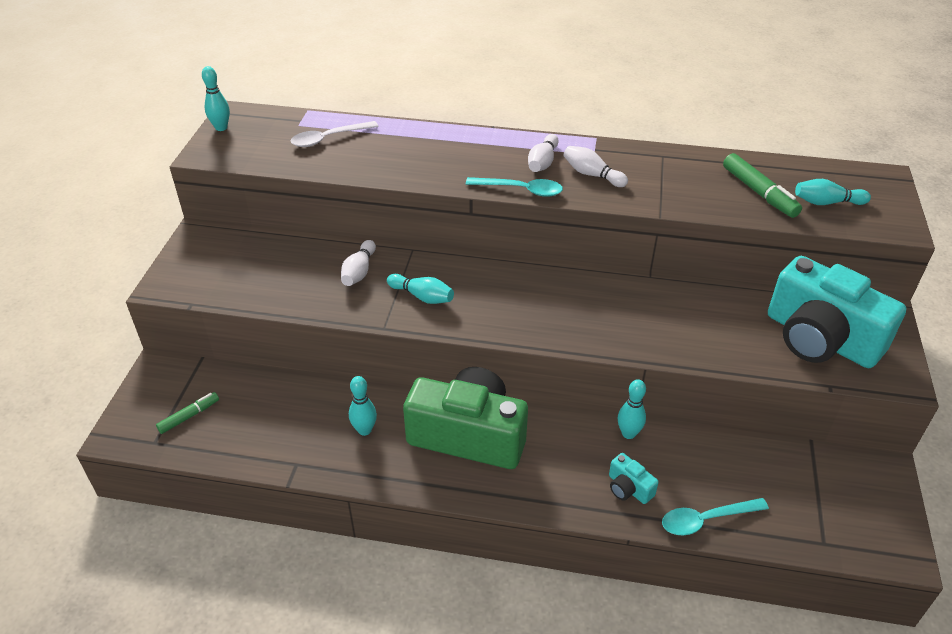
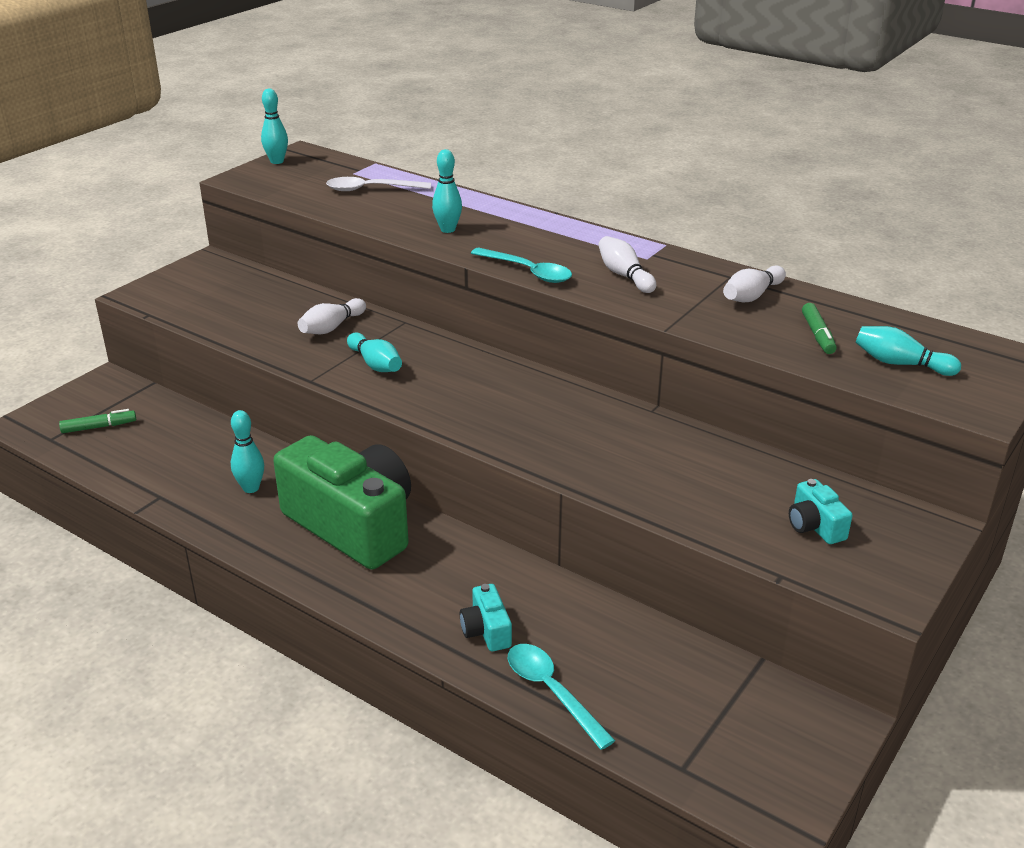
camera: 25 degrees right, 10 degrees down
white bowling pin [528,134,559,172] -> white bowling pin moved to [723,266,786,303]
turquoise bowling pin [618,379,646,439] -> turquoise bowling pin moved to [432,149,462,233]
turquoise spoon [662,498,769,535] -> turquoise spoon turned 45 degrees clockwise [508,644,615,750]
green marker [723,153,802,218] -> green marker [802,303,837,354], size x0.62
turquoise camera [768,256,906,368] -> turquoise camera [789,479,853,544], size x0.40

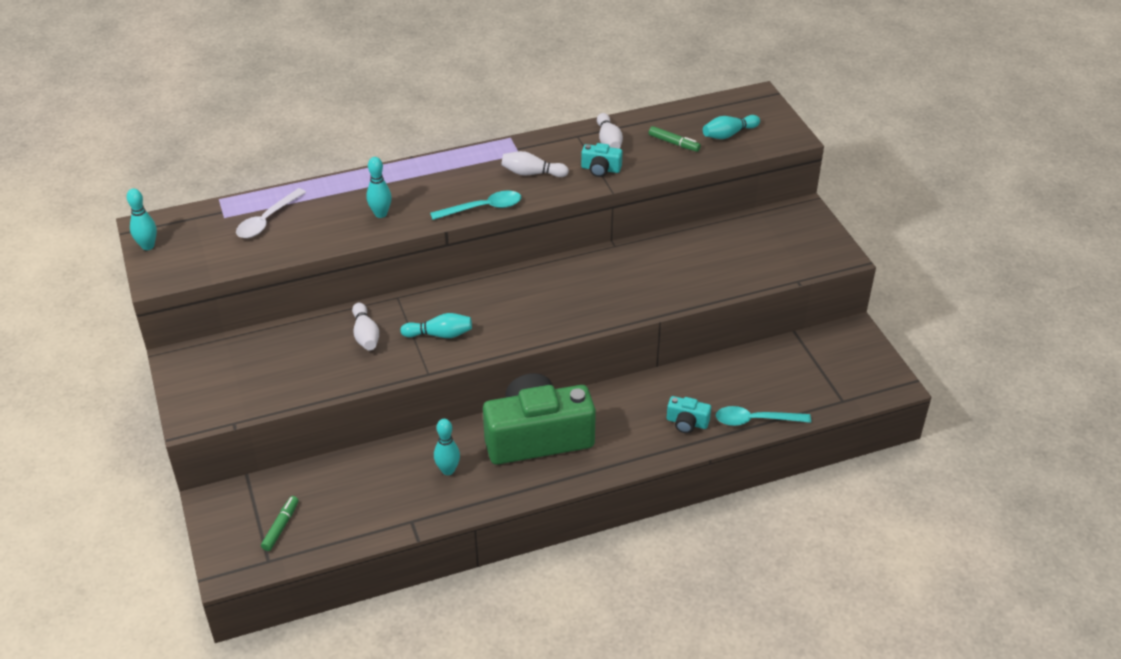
camera: 55 degrees left, 10 degrees up
turquoise camera [789,479,853,544] -> turquoise camera moved to [581,143,623,177]

